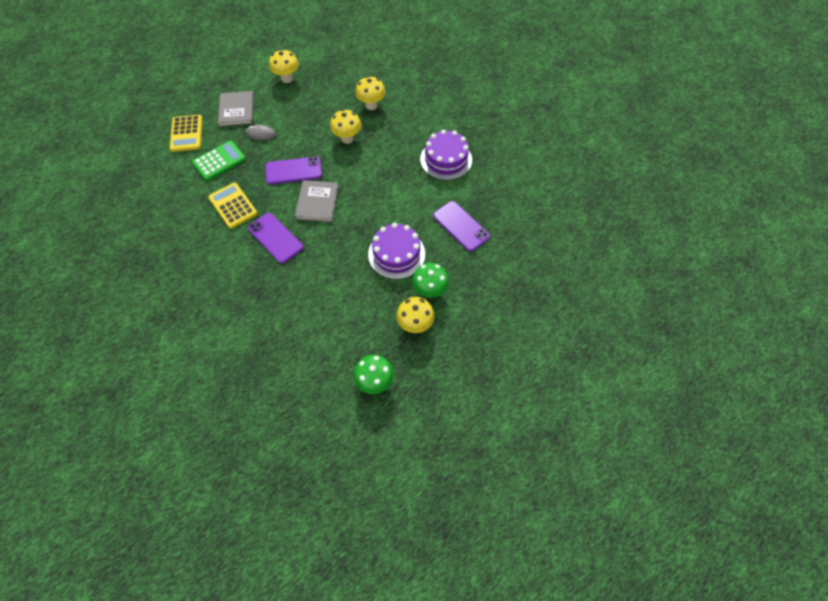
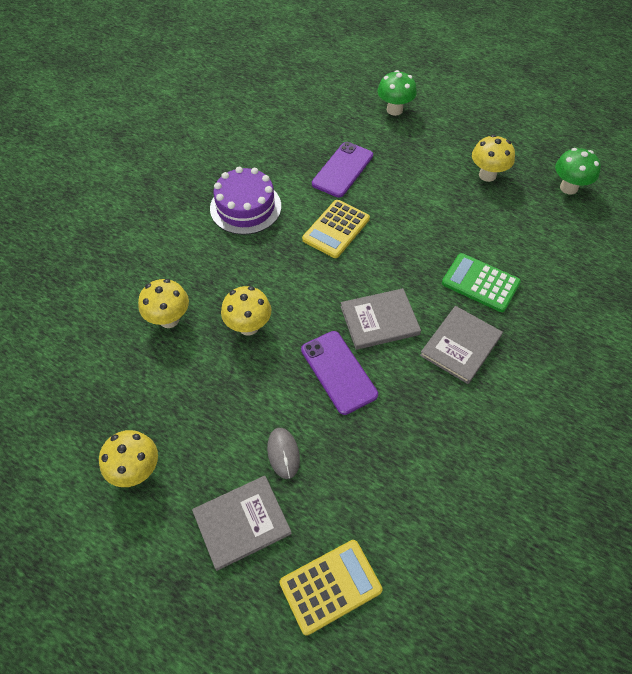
camera: 110 degrees left, 5 degrees down
green calculator [192,141,246,181] -> green calculator moved to [442,253,521,312]
yellow calculator [208,182,258,229] -> yellow calculator moved to [302,200,370,258]
purple phone [248,213,303,264] -> grey book [420,306,503,384]
purple cake [368,223,425,279] -> none
green mushroom [412,263,449,298] -> green mushroom moved to [377,70,417,116]

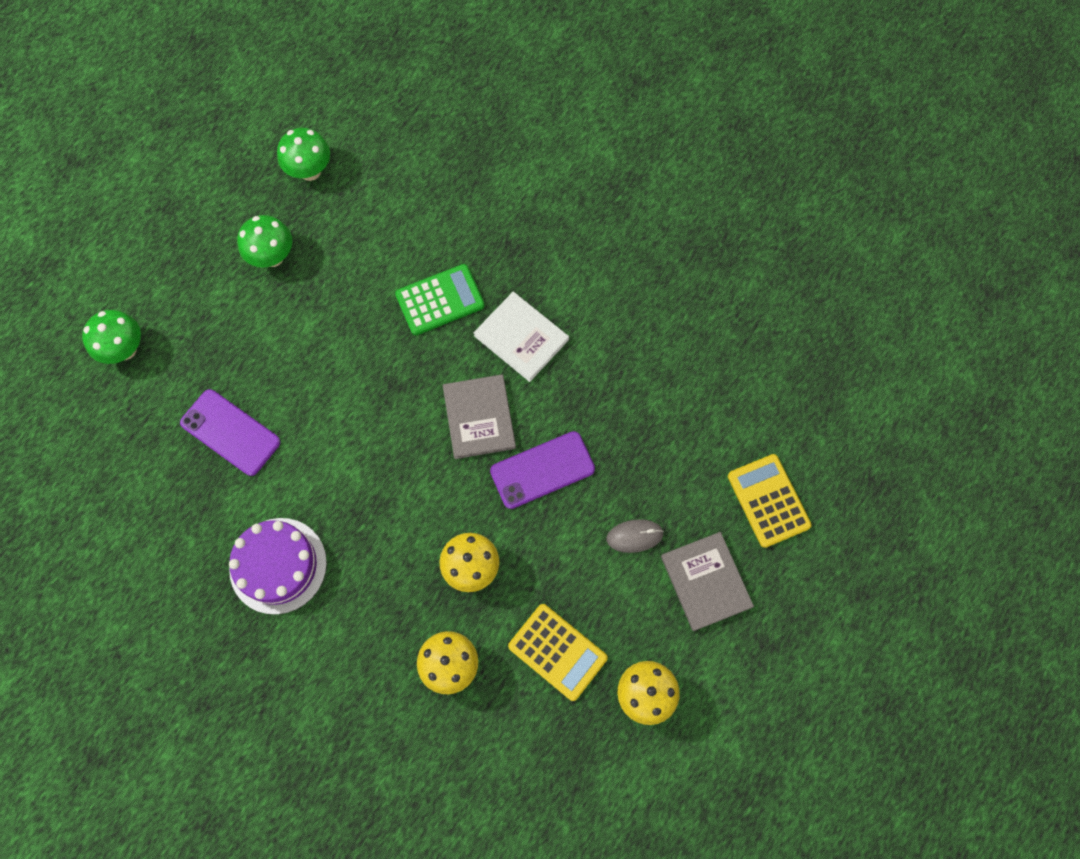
camera: 85 degrees left, 15 degrees up
yellow calculator [302,200,370,258] -> yellow calculator moved to [508,604,608,701]
grey book [420,306,503,384] -> white book [473,292,569,382]
green calculator [442,253,521,312] -> green calculator turned 150 degrees counterclockwise [395,264,485,335]
yellow mushroom [472,135,515,182] -> green mushroom [237,215,292,267]

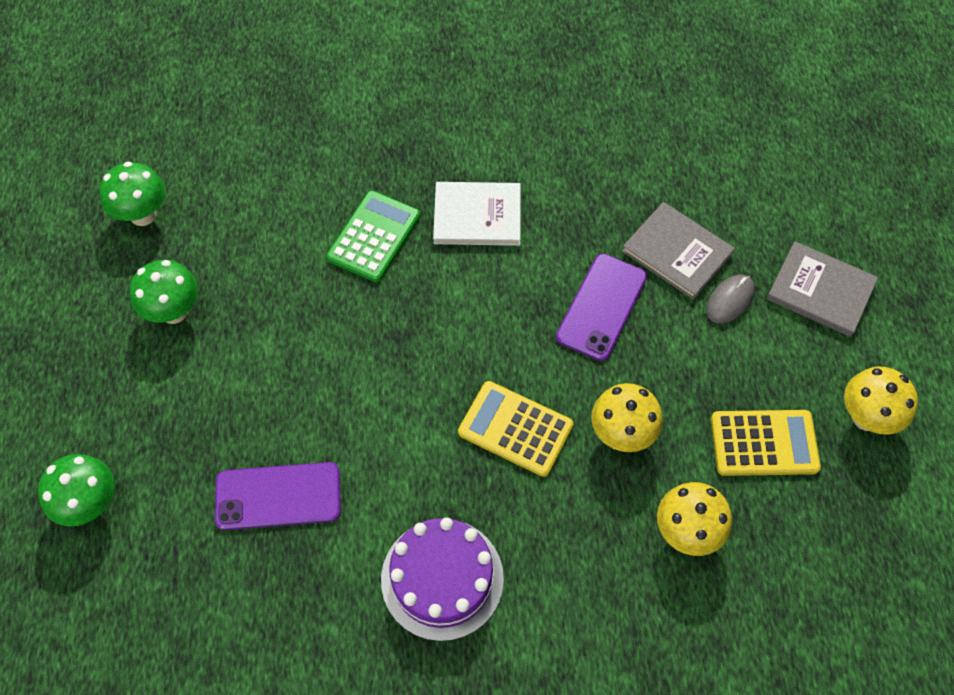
camera: 40 degrees left, 10 degrees down
grey book [443,375,516,459] -> grey book moved to [622,202,735,300]
yellow calculator [728,454,812,548] -> yellow calculator moved to [458,381,574,477]

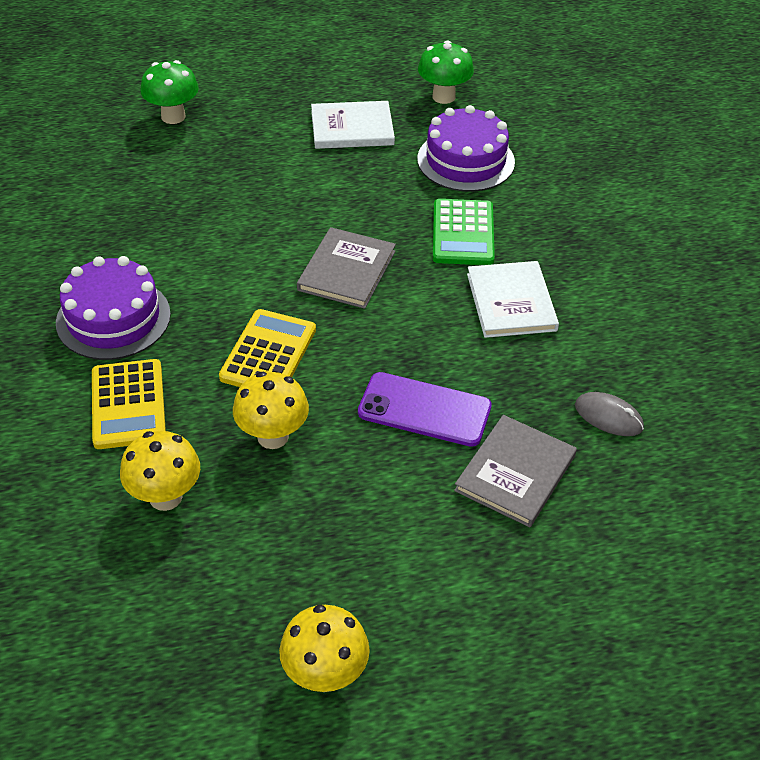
camera: 80 degrees right, 15 degrees down
green mushroom [130,260,198,324] -> white book [311,101,395,149]
purple phone [215,462,341,530] -> none
green calculator [327,191,420,282] -> green calculator turned 75 degrees clockwise [433,199,495,265]
grey mouse [706,275,755,324] -> grey mouse moved to [575,392,644,436]
yellow calculator [711,410,821,476] -> yellow calculator moved to [92,359,166,449]
grey book [766,241,878,337] -> grey book moved to [297,227,396,309]
none -> purple cake [417,105,515,192]

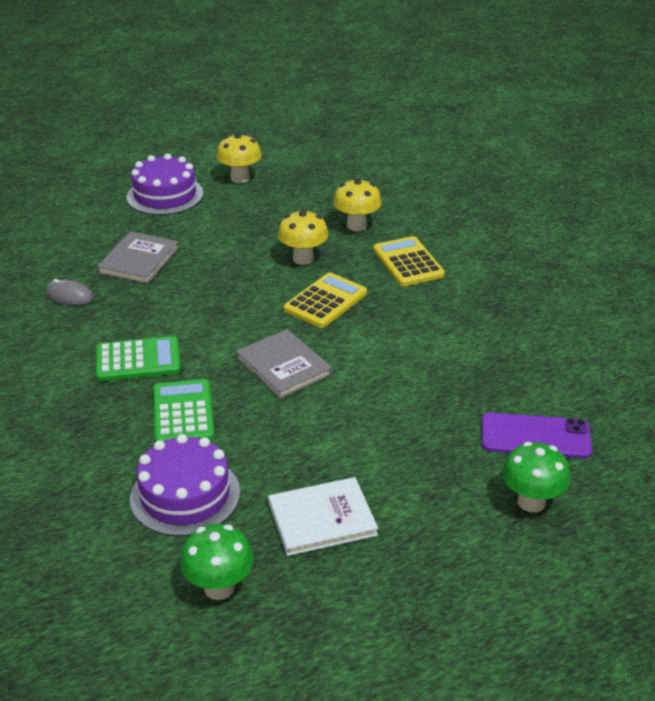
camera: 170 degrees right, 10 degrees down
purple cake [56,256,171,360] -> purple cake moved to [126,154,203,215]
yellow calculator [219,309,316,387] -> yellow calculator turned 150 degrees counterclockwise [284,272,367,328]
grey book [297,227,396,309] -> grey book turned 45 degrees counterclockwise [236,329,332,399]
purple phone [358,372,492,447] -> purple phone moved to [481,413,592,459]
white book [467,261,559,338] -> green calculator [96,336,181,381]

